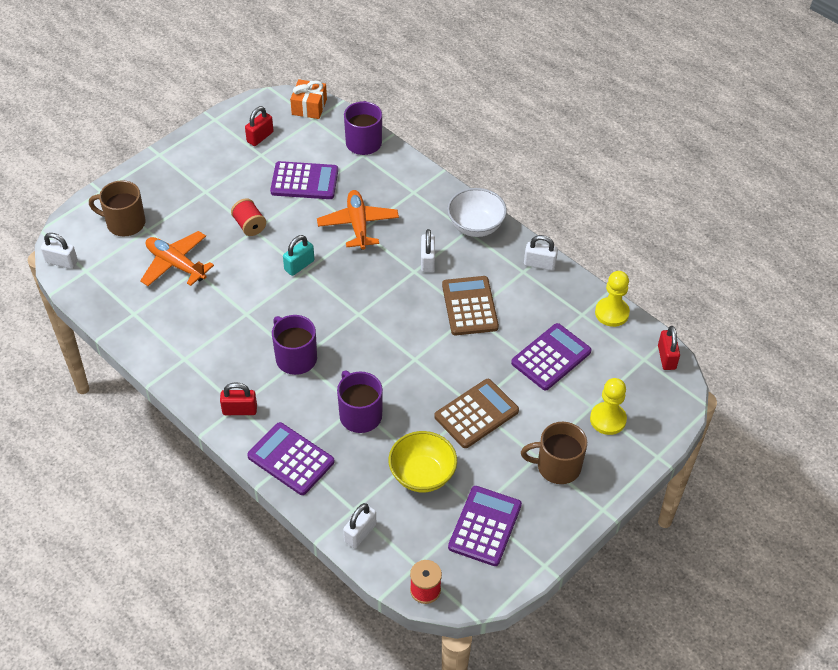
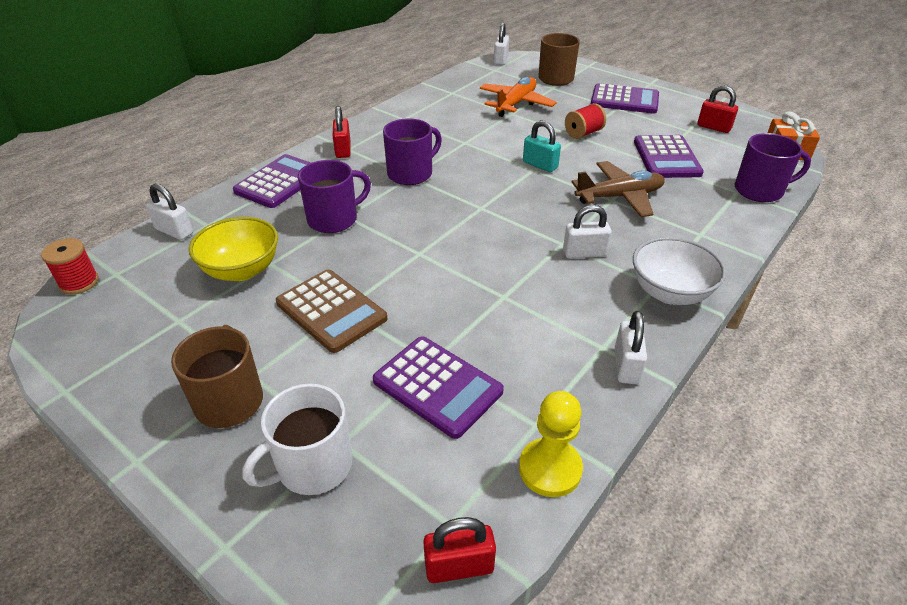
camera: 85 degrees right, 10 degrees down
orange plane [317,190,399,250] -> brown plane [572,161,665,217]
brown calculator [442,276,499,335] -> none
purple calculator [448,486,522,566] -> purple calculator moved to [591,83,659,114]
yellow pawn [590,378,627,435] -> white mug [242,384,352,495]

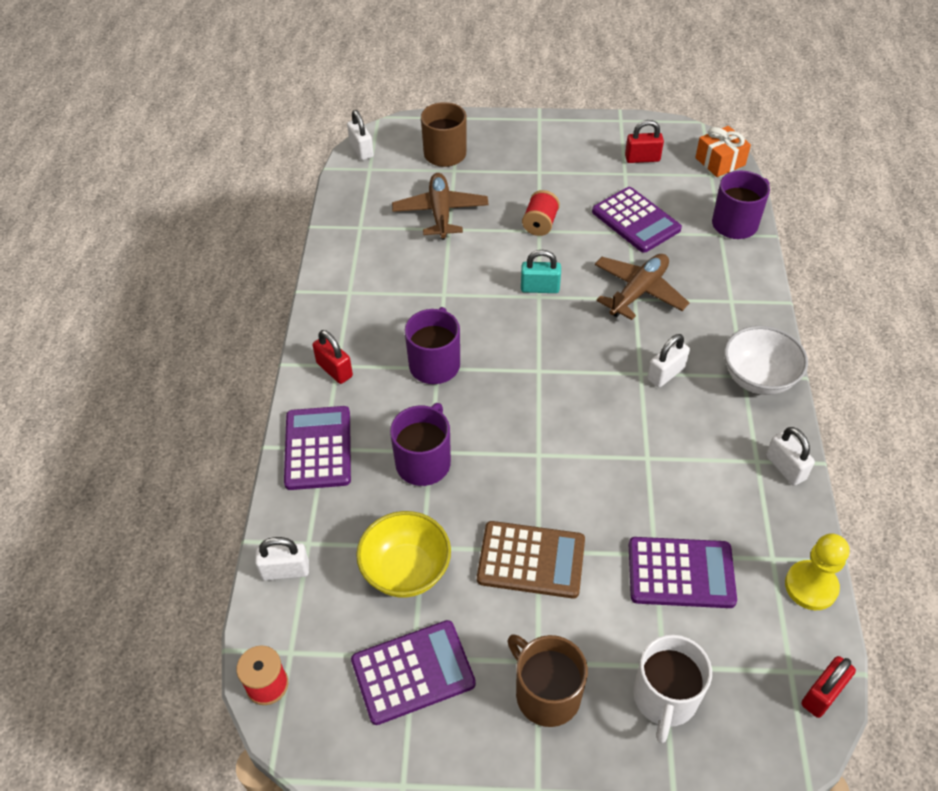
camera: 35 degrees left, 10 degrees up
orange plane [480,77,557,117] -> brown plane [392,173,489,240]
purple calculator [591,83,659,114] -> purple calculator moved to [351,620,476,725]

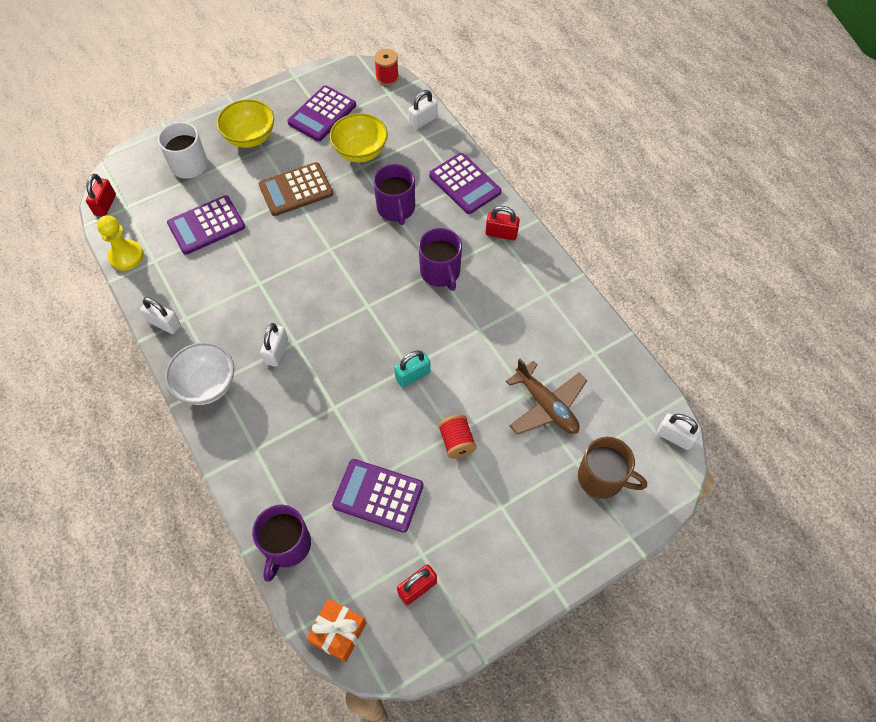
camera: 145 degrees right, 10 degrees up
brown mug [508,635,588,727] -> yellow bowl [217,99,274,148]
brown plane [595,254,689,320] -> none

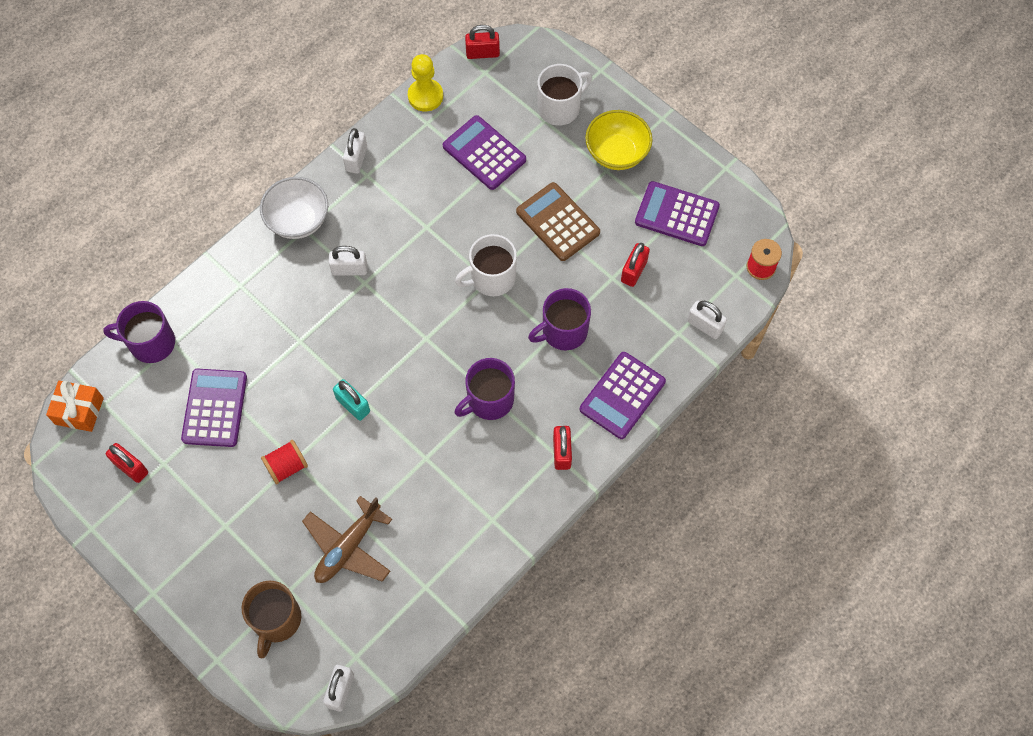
camera: 75 degrees right, 5 degrees up
yellow bowl [330,113,388,162] -> red padlock [621,243,650,287]
none -> white mug [455,234,517,296]

